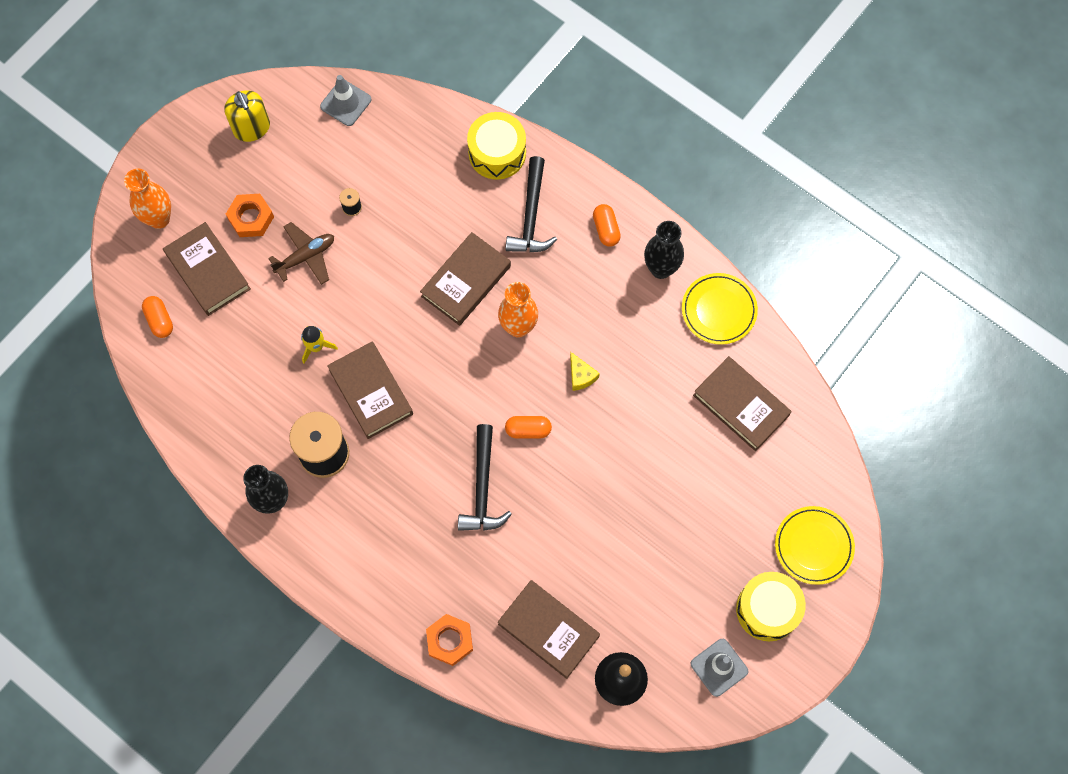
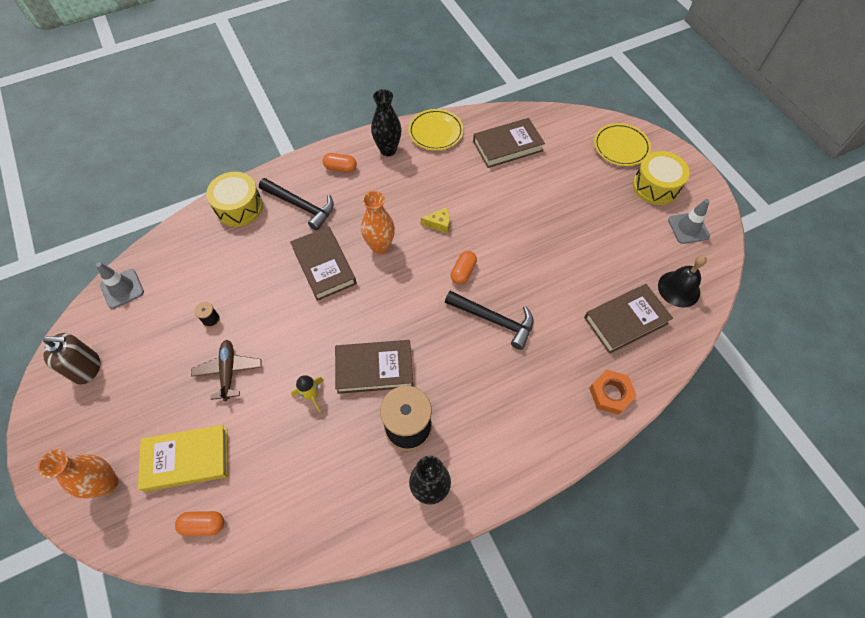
camera: 65 degrees left, 10 degrees down
brown book [163,222,251,316] -> yellow book [138,425,228,492]
yellow soap dispenser [224,90,270,142] -> brown soap dispenser [43,333,100,384]
orange nut [226,194,274,237] -> none

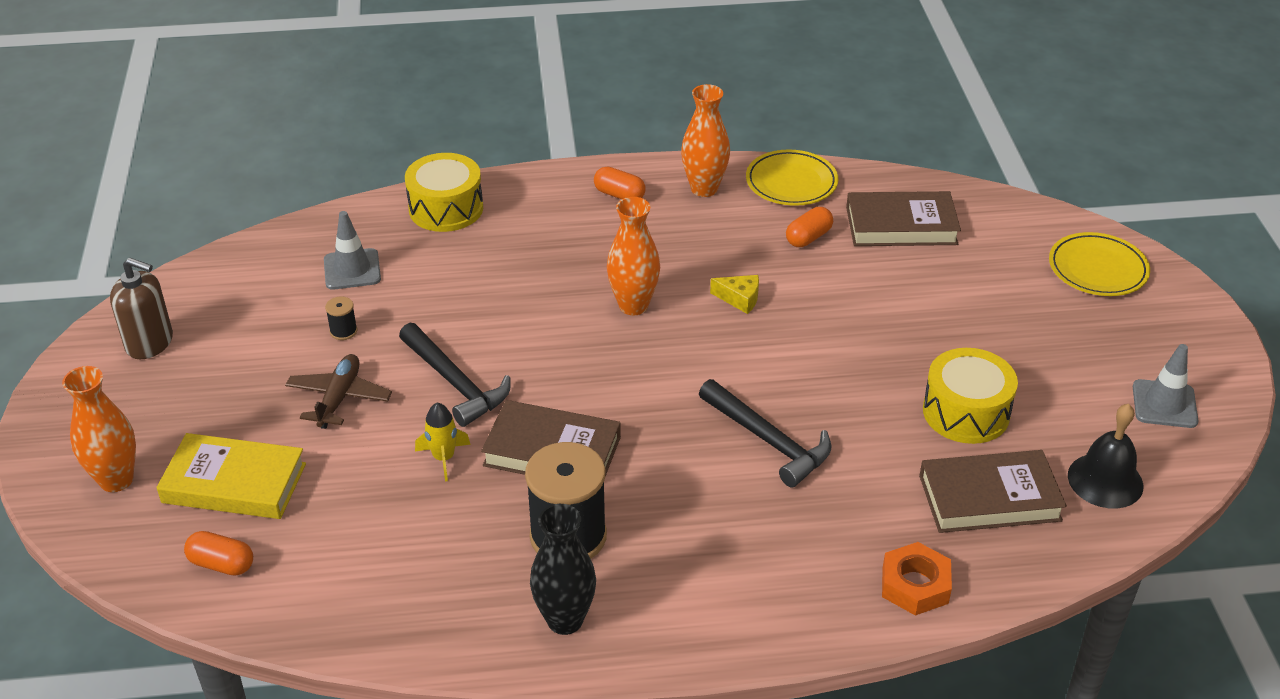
camera: 20 degrees right, 20 degrees down
grey traffic cone [96,262,144,309] -> grey traffic cone moved to [324,211,381,290]
black hammer [259,178,334,231] -> black hammer moved to [399,323,511,427]
brown book [290,226,357,301] -> none
black vase [371,89,401,156] -> orange vase [681,84,730,197]
orange capsule [451,251,477,285] -> orange capsule moved to [786,207,833,247]
yellow drum [633,151,690,205] -> yellow drum moved to [923,348,1018,444]

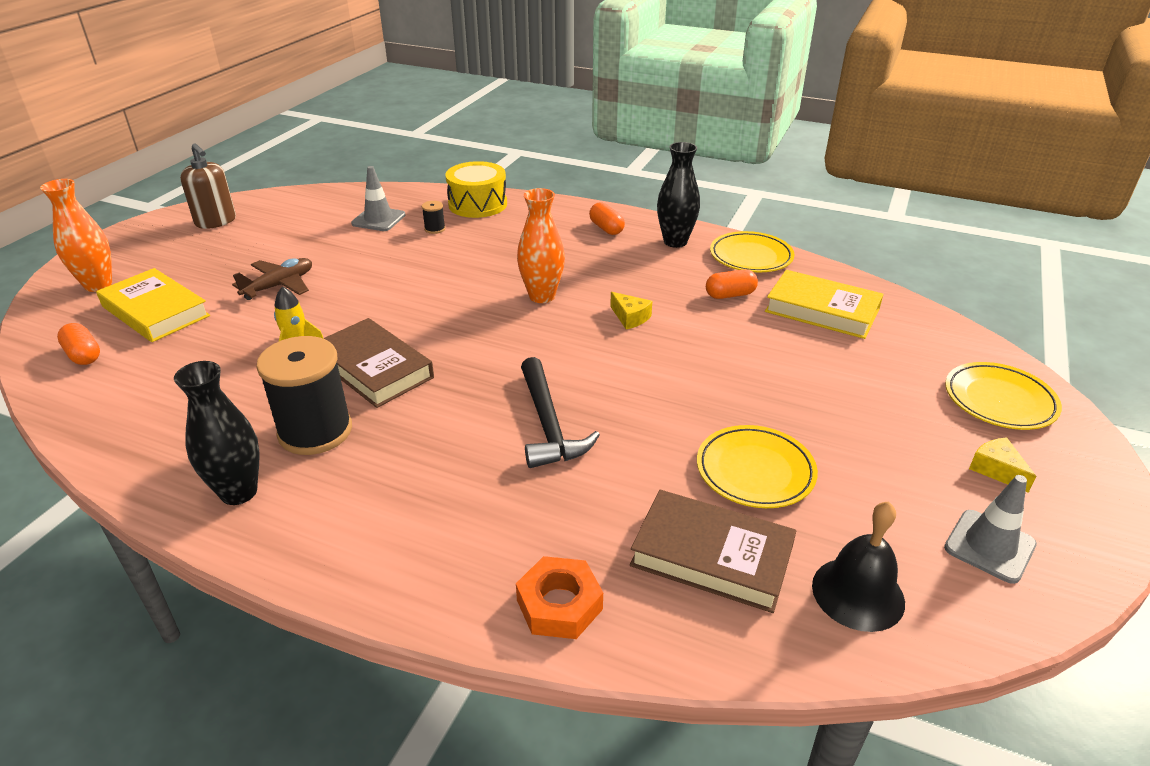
camera: 30 degrees right, 5 degrees down
black spool [325,296,357,340] -> black spool moved to [422,201,445,234]
black hammer [399,323,511,427] -> none
orange vase [681,84,730,197] -> black vase [657,142,700,248]
brown book [846,191,961,246] -> yellow book [765,270,883,339]
yellow drum [923,348,1018,444] -> yellow plate [697,425,818,508]
none -> yellow cheese [969,437,1036,493]

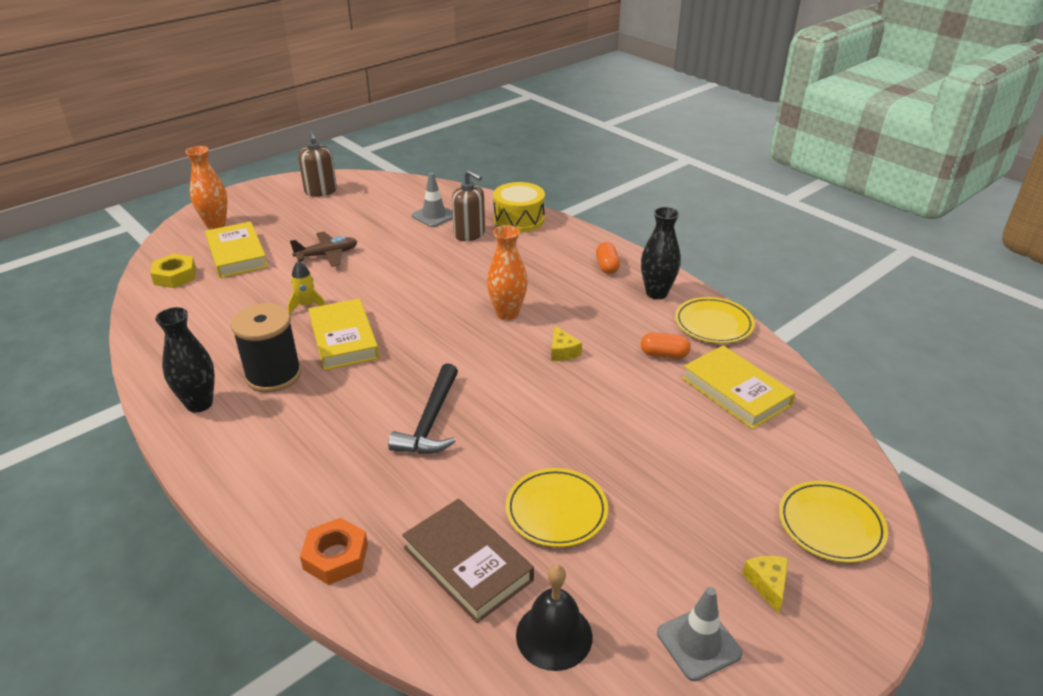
camera: 25 degrees right, 0 degrees up
orange capsule [57,323,100,365] -> yellow nut [150,254,196,288]
brown book [323,318,434,408] -> yellow book [308,298,379,370]
black spool [422,201,445,234] -> brown soap dispenser [452,170,485,241]

